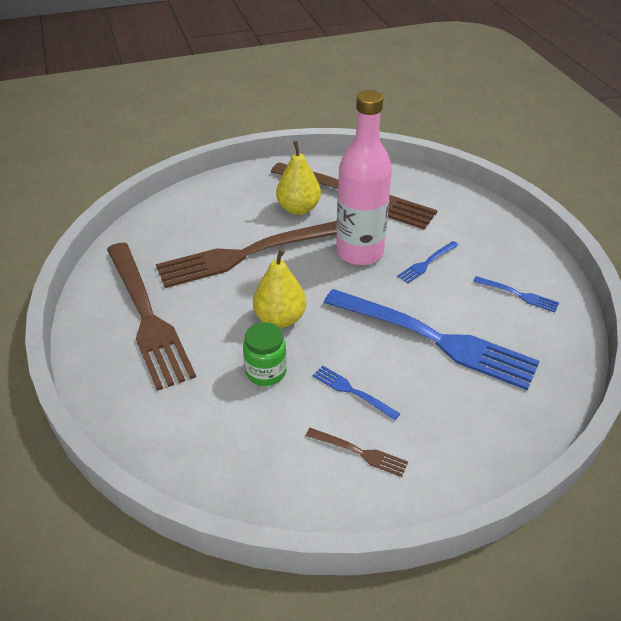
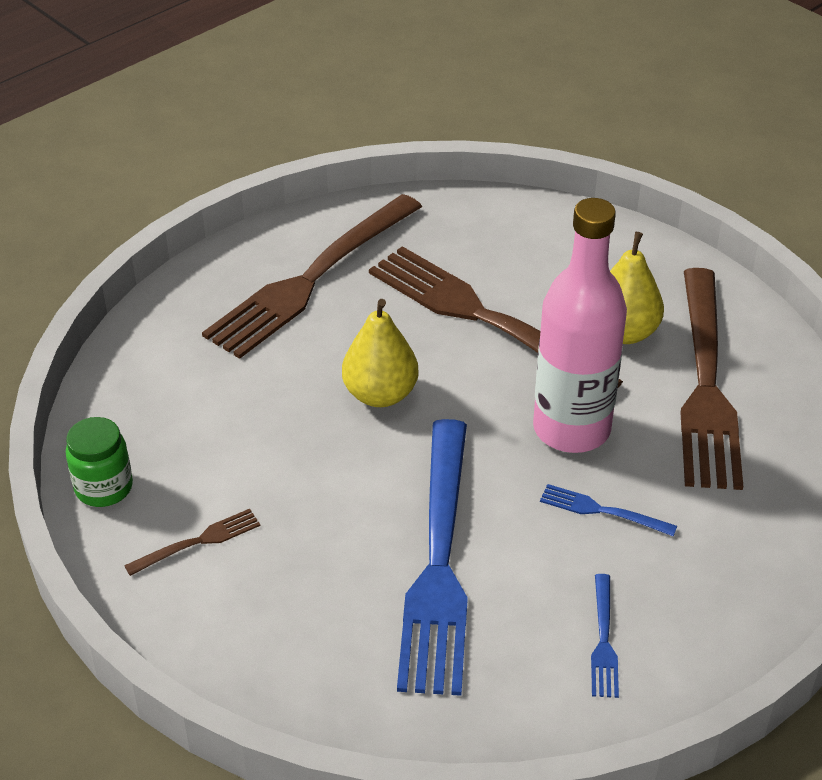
camera: 65 degrees right, 0 degrees up
green jar [243,322,287,386] -> green jar moved to [66,417,133,507]
brown fork [306,428,408,477] -> brown fork turned 120 degrees counterclockwise [124,509,260,576]
blue fork [313,365,401,420] -> none

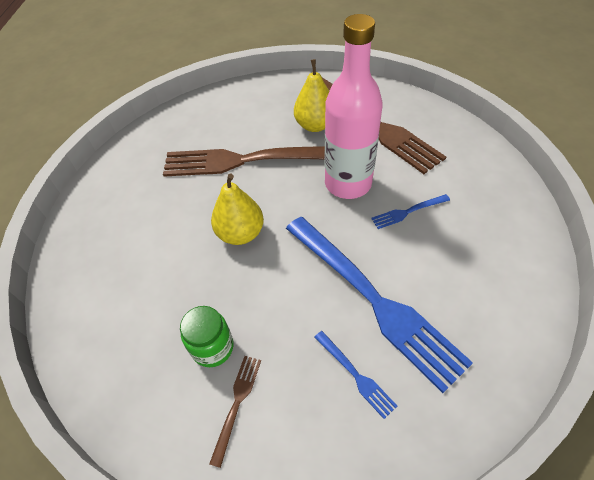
camera: 40 degrees left, 10 degrees up
green jar [66,417,133,507] -> green jar moved to [180,306,234,367]
brown fork [202,194,422,359] -> none
blue fork [591,574,619,698] -> blue fork moved to [314,331,397,419]

